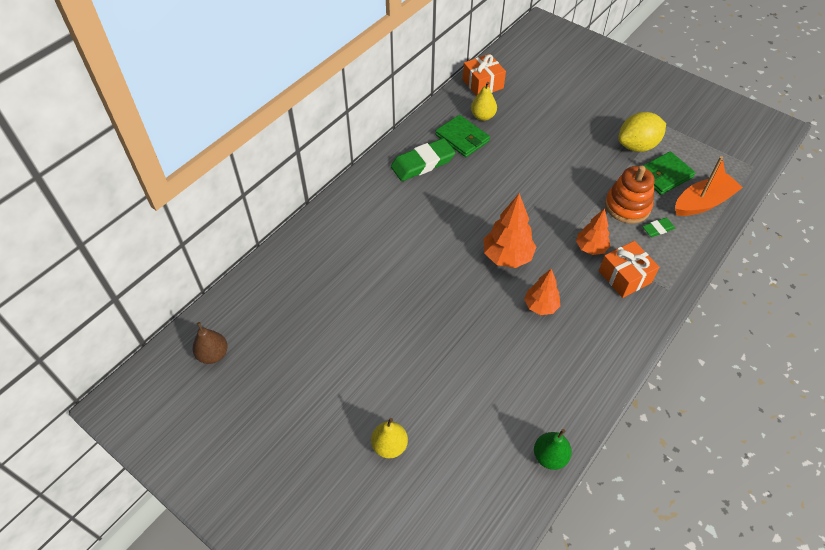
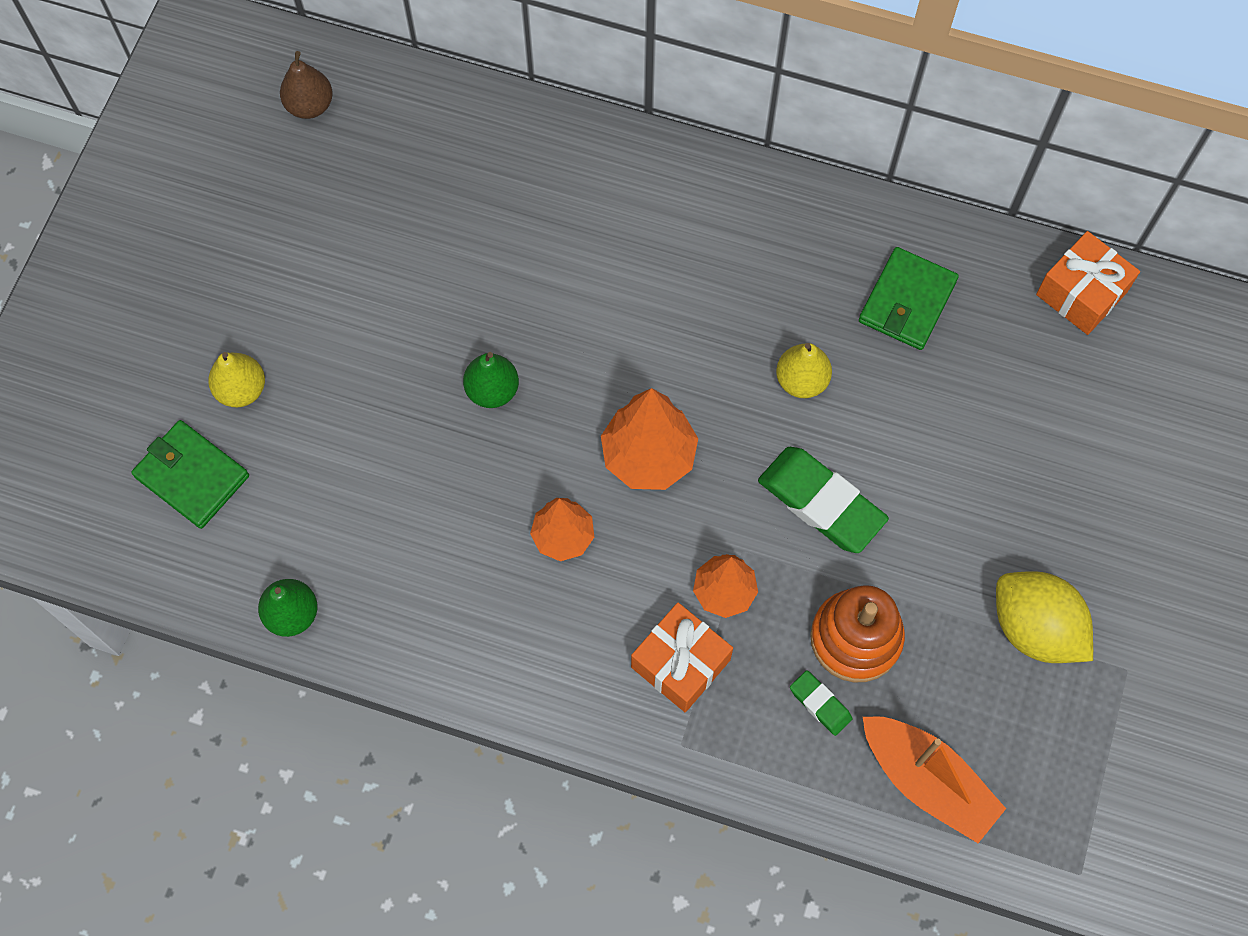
camera: 70 degrees right, 15 degrees up
green eraser [391,138,456,181] -> green eraser moved to [758,447,889,553]
yellow pear [471,82,497,121] -> yellow pear moved to [776,343,832,398]
green wallet [643,151,696,195] -> green wallet moved to [131,420,249,529]
none -> green pear [463,352,519,408]

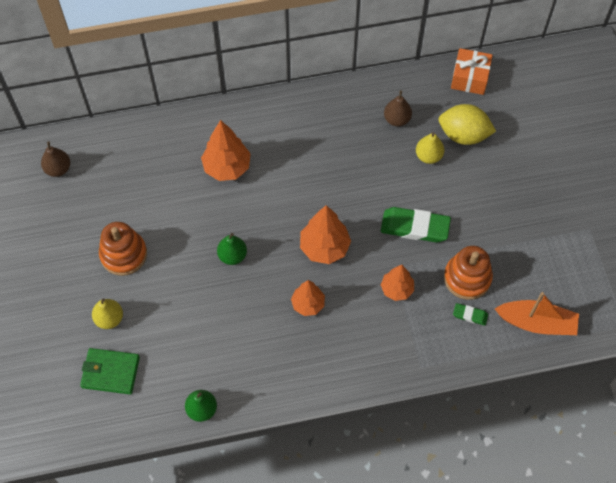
camera: 30 degrees left, 5 degrees down
orange gift [631,603,733,712] -> none
yellow pear [776,343,832,398] -> yellow pear moved to [416,132,444,164]
green wallet [859,247,959,350] -> brown pear [384,91,412,127]
yellow lemon [996,571,1093,663] -> yellow lemon moved to [439,104,496,145]
none -> orange stacking toy [99,222,147,276]
none -> orange tree [201,120,251,181]

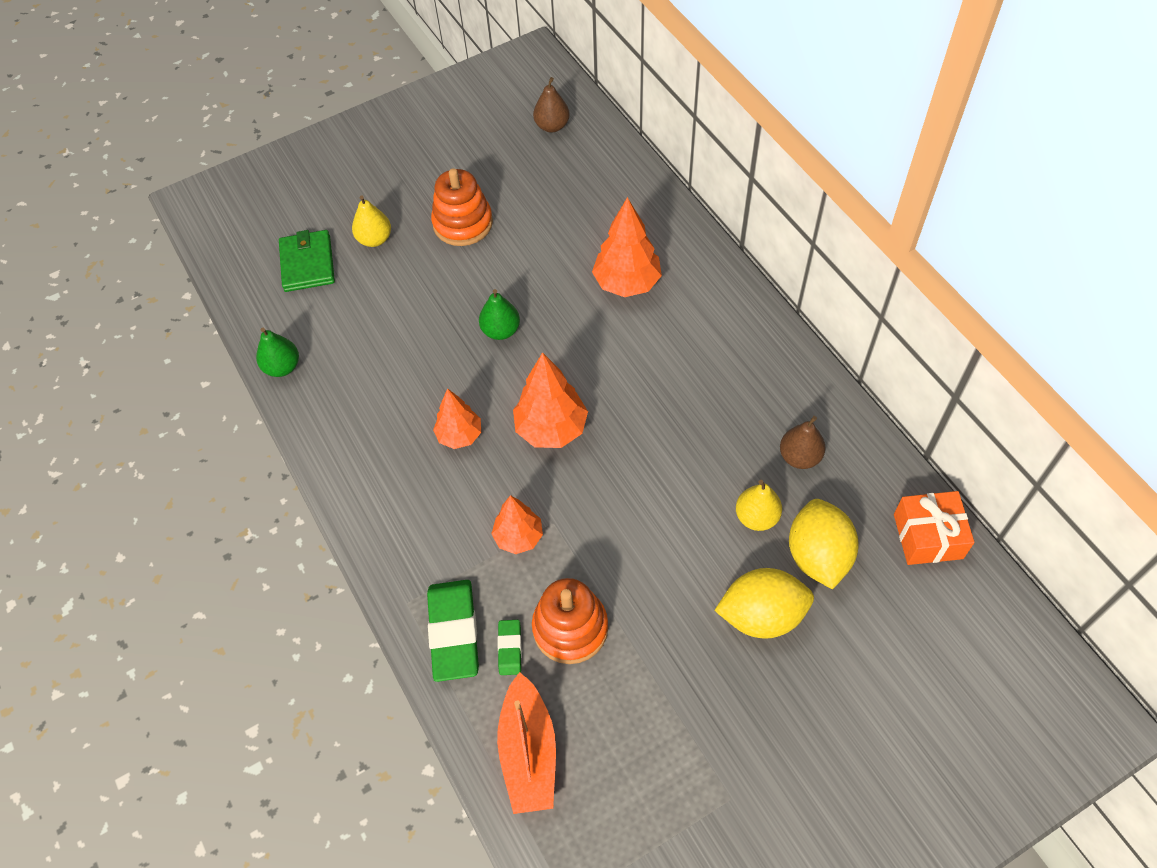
camera: 75 degrees right, 5 degrees down
green eraser [381,207,451,243] -> green eraser moved to [427,580,479,682]
none -> yellow lemon [714,568,814,639]

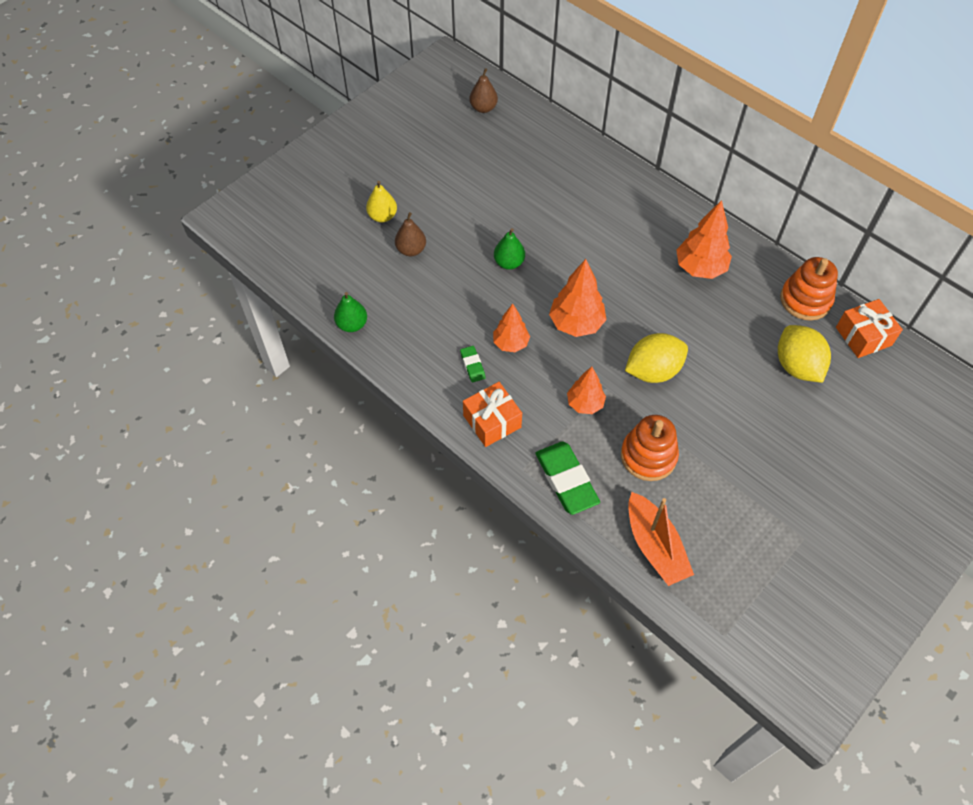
camera: 20 degrees left, 0 degrees up
green wallet [279,230,335,292] -> none
orange stacking toy [431,168,493,246] -> orange stacking toy moved to [780,257,838,321]
green eraser [498,620,522,675] -> green eraser moved to [460,346,485,382]
orange tree [592,197,662,297] -> orange tree moved to [676,200,732,279]
yellow lemon [714,568,814,639] -> yellow lemon moved to [625,333,688,383]
yellow pear [736,480,782,531] -> none
brown pear [780,416,825,469] -> brown pear moved to [395,212,426,256]
none -> orange gift [463,382,522,447]

